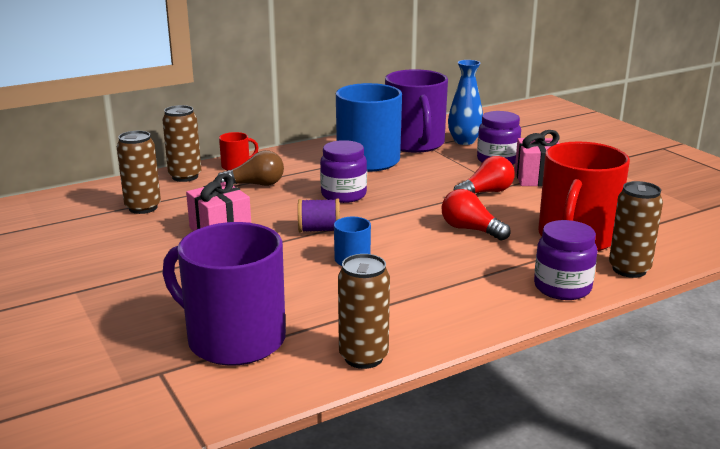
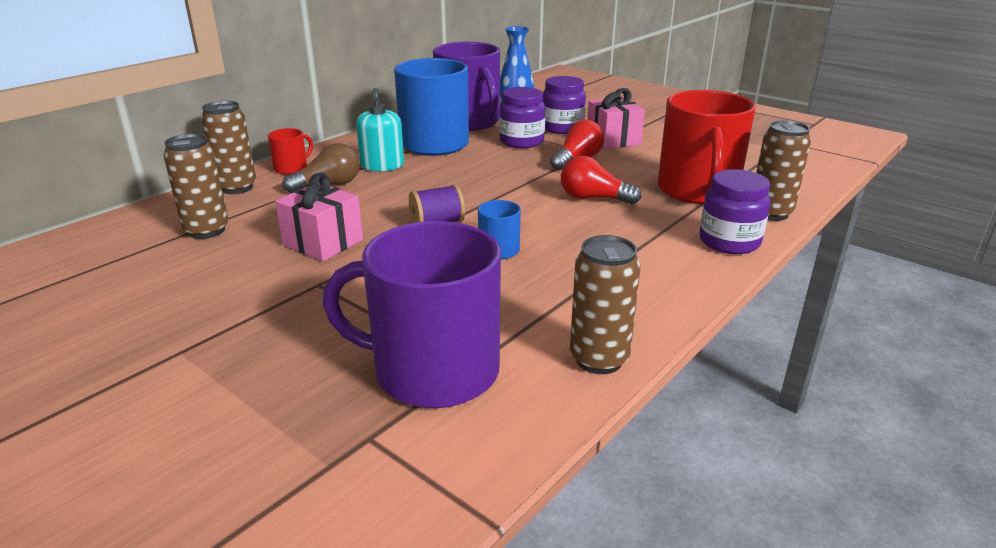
camera: 20 degrees left, 5 degrees up
purple jar [320,140,367,203] -> purple jar moved to [499,87,545,148]
none -> turquoise soap dispenser [356,88,404,171]

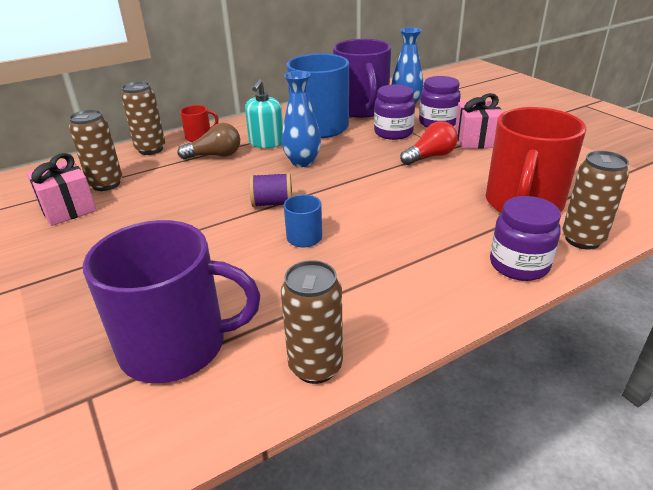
camera: 20 degrees right, 5 degrees up
pink gift [275,172,363,261] -> pink gift moved to [26,153,97,226]
purple mug [323,221,501,408] -> purple mug turned 150 degrees clockwise [83,220,260,383]
red light bulb [561,156,641,204] -> none
none -> blue vase [282,71,321,167]

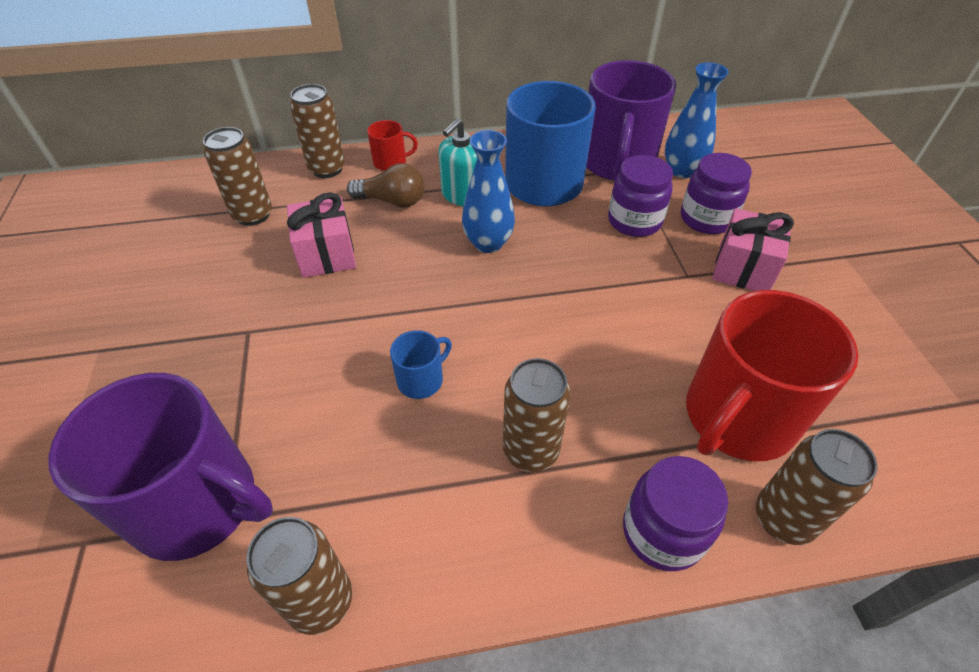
camera: 20 degrees right, 15 degrees up
pink gift [26,153,97,226] -> pink gift moved to [287,192,356,278]
purple spool [249,173,292,207] -> none
red light bulb [400,121,458,165] -> none
none -> brown can [503,358,571,472]

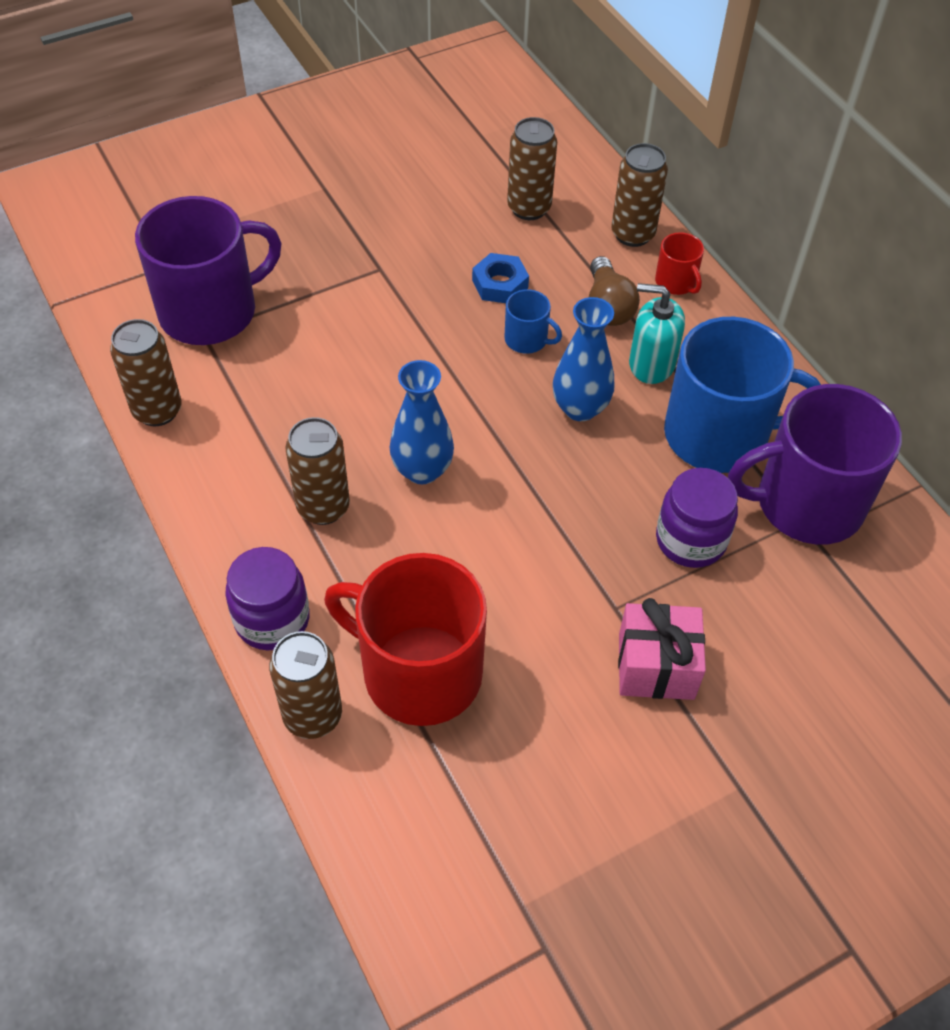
camera: 70 degrees right, 5 degrees up
purple mug [48,373,273,561] -> purple mug turned 120 degrees counterclockwise [135,196,281,345]
pink gift [287,192,356,278] -> blue nut [472,253,529,303]
blue mug [390,330,452,399] -> blue mug moved to [505,289,562,354]
blue vase [665,62,729,178] -> blue vase moved to [390,360,454,484]
purple jar [681,153,752,234] -> none

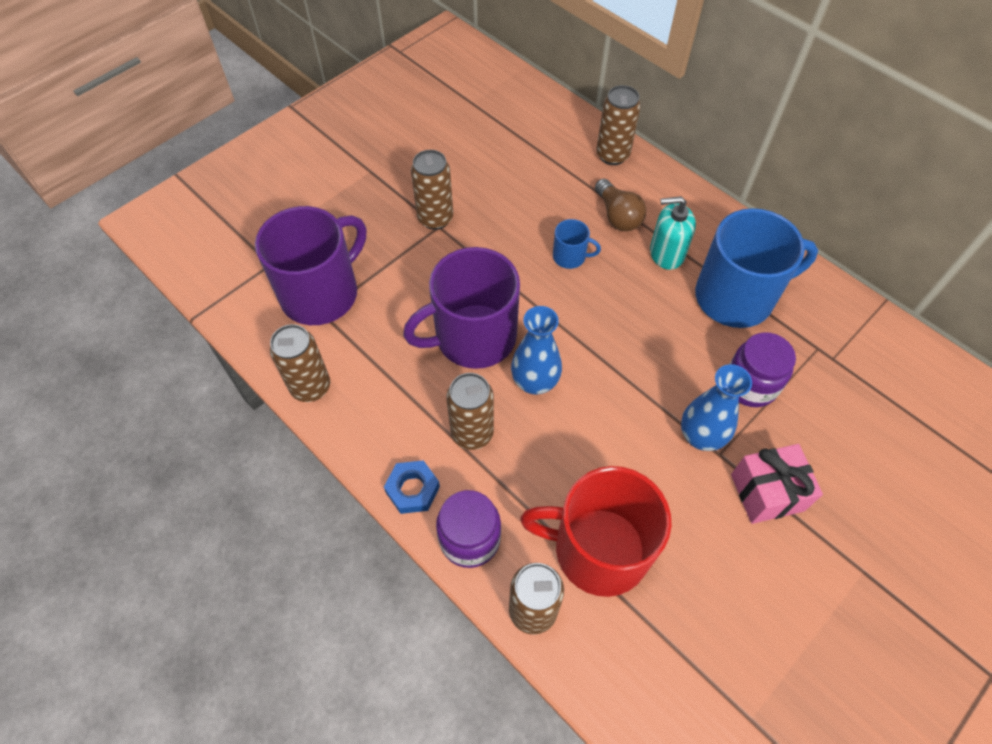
camera: 15 degrees left, 5 degrees up
blue nut [472,253,529,303] -> blue nut moved to [384,460,440,514]
brown can [507,117,557,220] -> brown can moved to [411,150,453,230]
blue vase [553,297,615,421] -> blue vase moved to [681,364,752,451]
red mug [655,232,704,295] -> none
purple mug [728,384,902,545] -> purple mug moved to [403,247,520,369]

